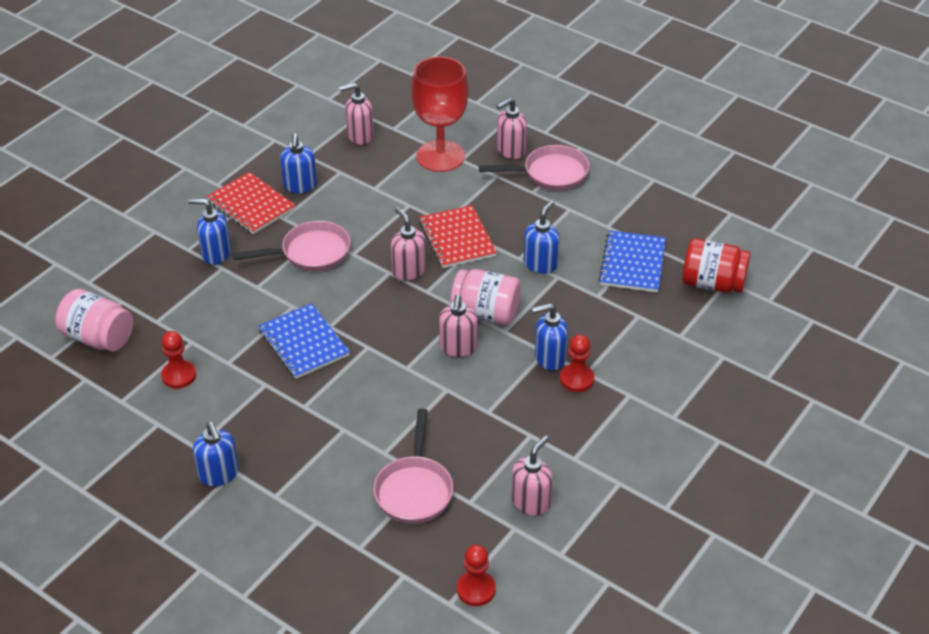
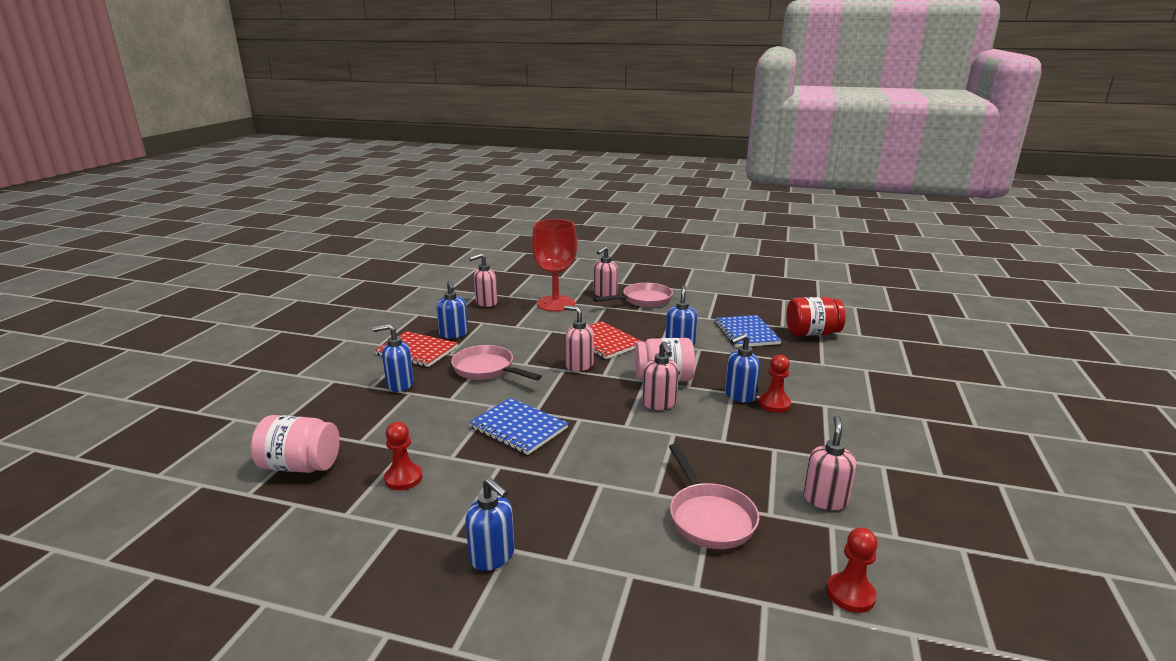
camera: 20 degrees left, 20 degrees down
pink pan [232,221,351,272] -> pink pan turned 105 degrees counterclockwise [451,345,542,380]

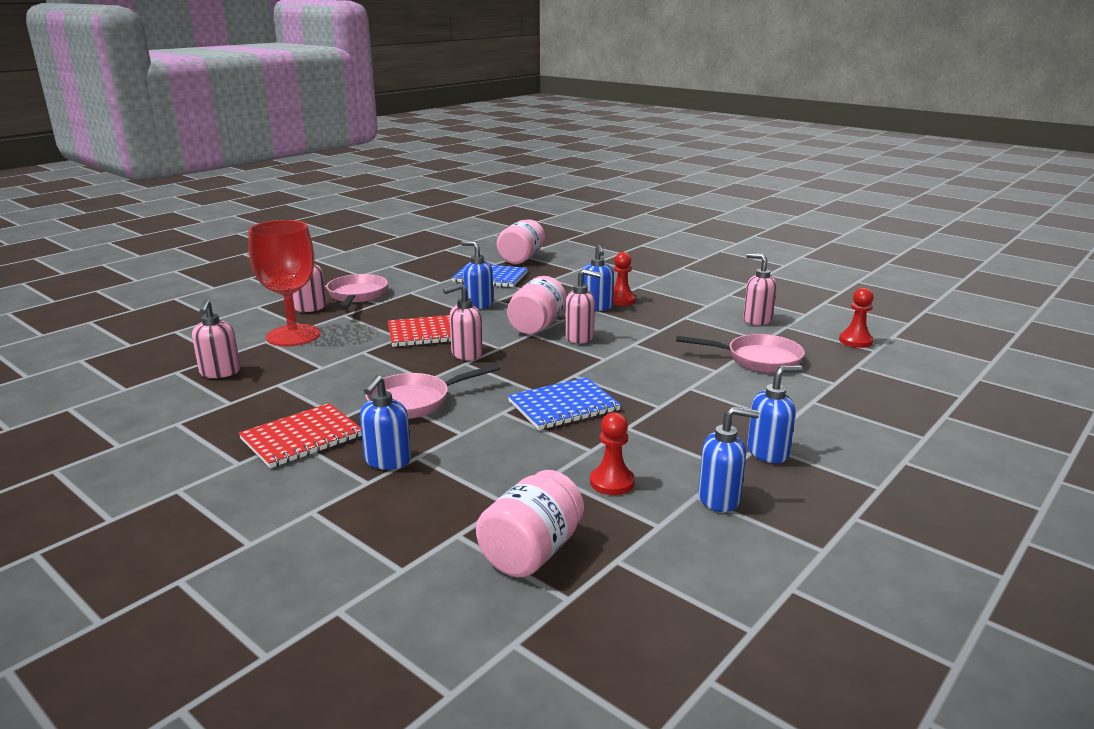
camera: 65 degrees left, 0 degrees up
blue soap dispenser [436,281,468,339] -> blue soap dispenser moved to [698,406,759,512]
red jar [786,297,846,336] -> pink jar [497,219,545,264]

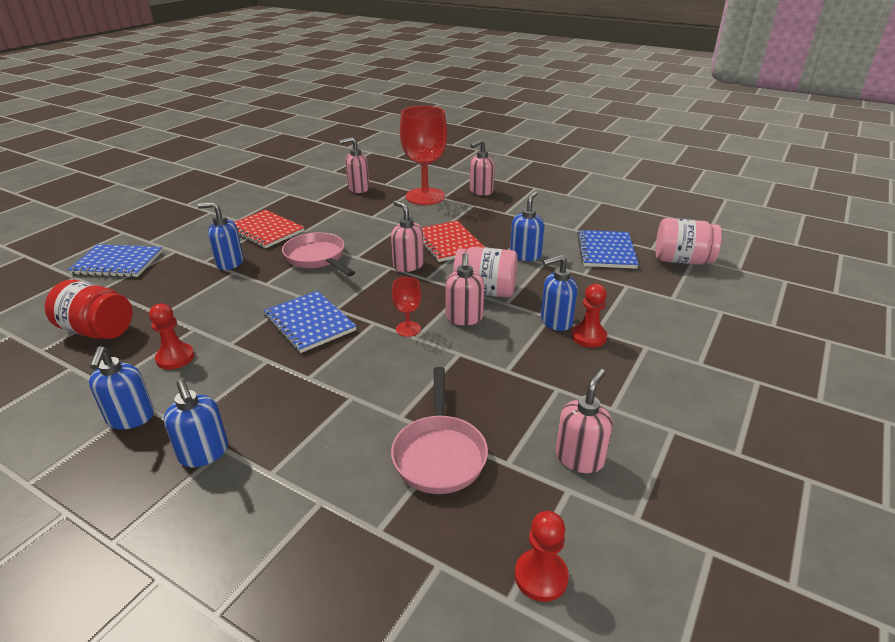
camera: 80 degrees right, 10 degrees up
pink pan [326,274,388,309] -> none
pink jar [476,470,584,577] -> red jar [45,280,133,339]
none -> blue notebook [68,244,163,277]
none -> red goblet [392,277,421,337]

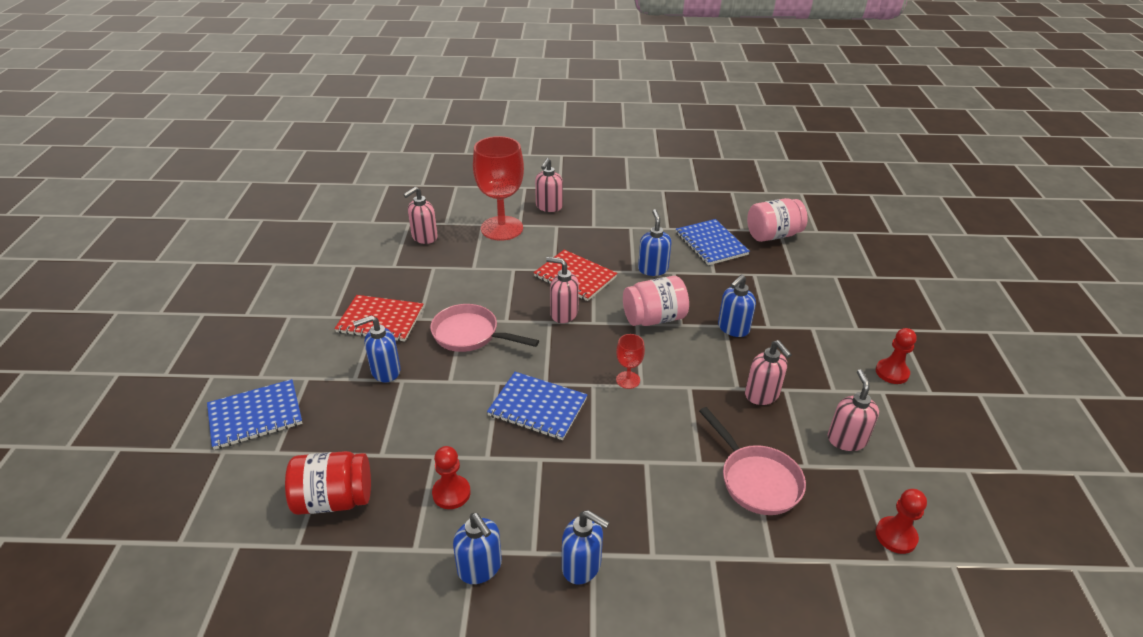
camera: 30 degrees left, 5 degrees up
pink soap dispenser [445,253,484,325] -> pink soap dispenser moved to [745,340,792,405]
red pawn [572,284,607,348] -> red pawn moved to [876,328,917,384]

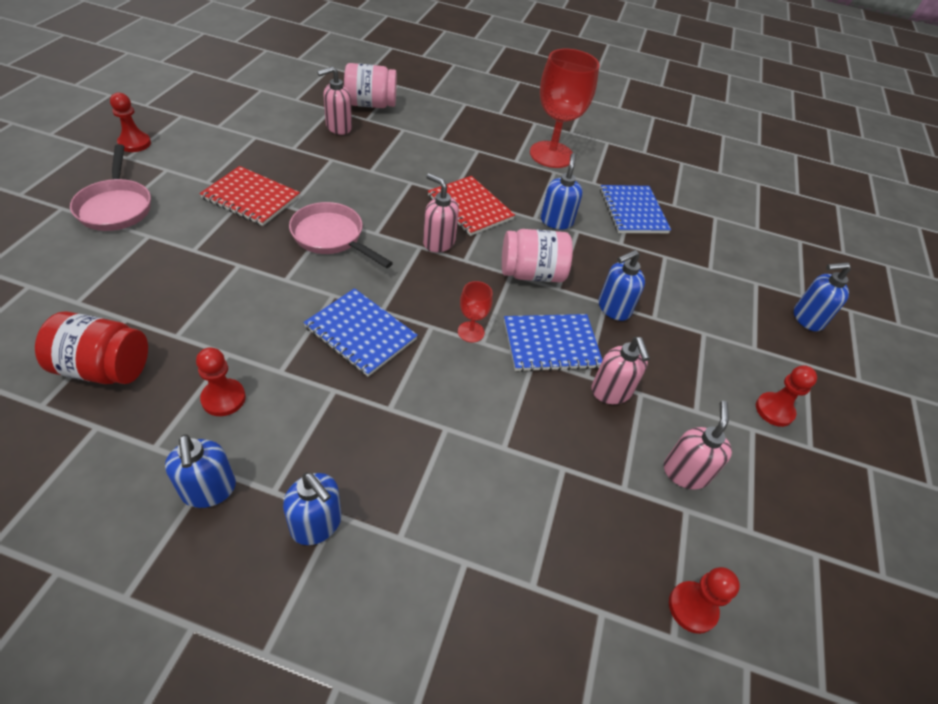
camera: 10 degrees right, 10 degrees up
blue notebook [207,379,302,450] -> blue notebook moved to [504,314,602,372]
blue soap dispenser [353,315,401,382] -> blue soap dispenser moved to [794,262,851,331]
red goblet [473,136,524,241] -> red goblet moved to [530,49,600,168]
pink soap dispenser [535,158,563,212] -> none
pink pan [699,407,806,515] -> pink pan moved to [70,144,151,231]
pink jar [747,198,808,242] -> pink jar moved to [344,63,397,108]
none -> red pawn [110,93,151,152]

